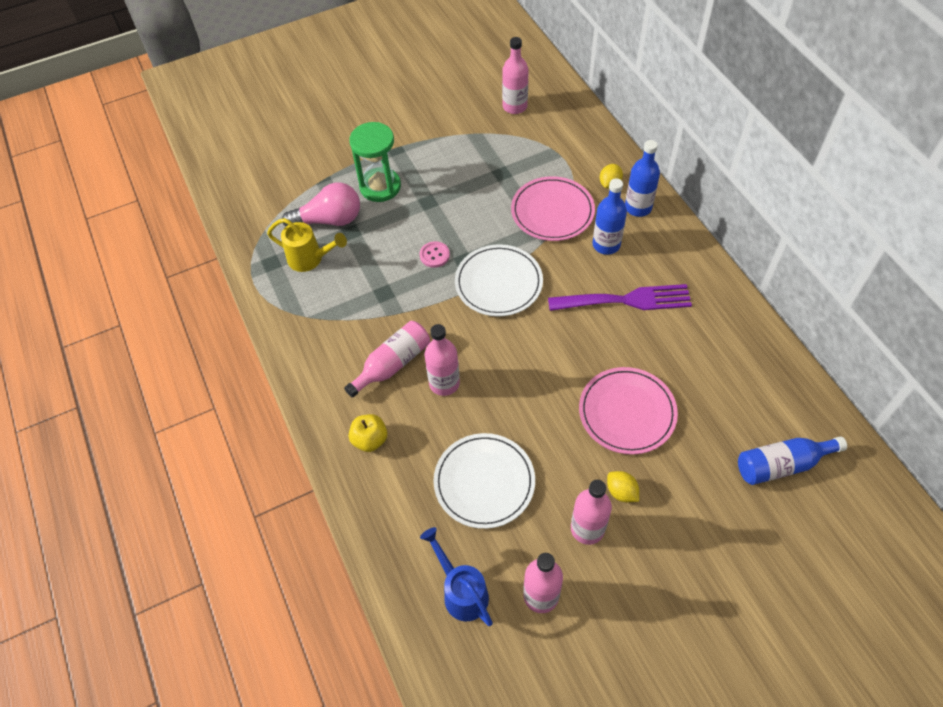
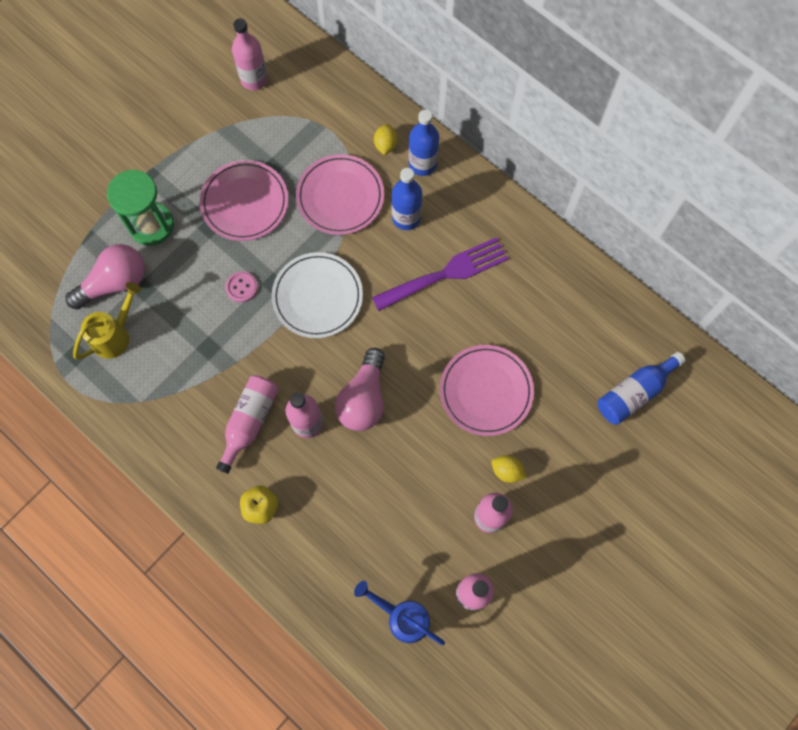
camera: 25 degrees left, 15 degrees up
yellow watering can [267,218,347,272] -> yellow watering can turned 45 degrees counterclockwise [73,282,141,360]
white plate [434,433,535,529] -> none
none -> pink plate [200,160,288,241]
none -> pink light bulb [335,348,385,431]

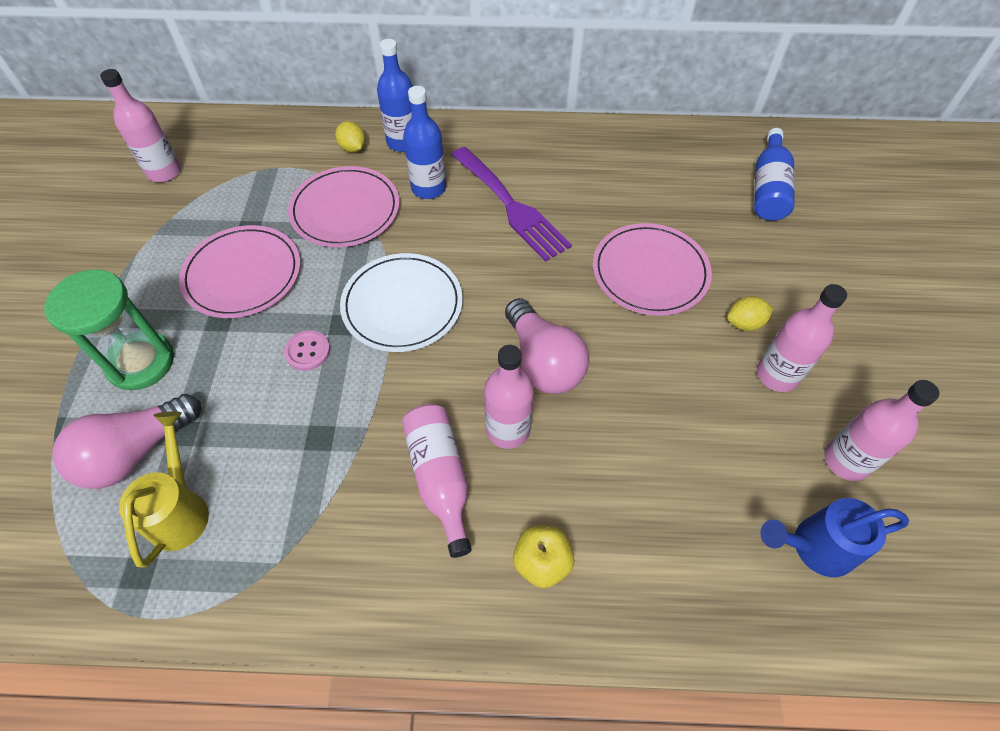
camera: 40 degrees left, 15 degrees down
pink light bulb [66,244,145,310] -> pink light bulb turned 150 degrees counterclockwise [53,394,201,489]
purple fork [372,237,509,311] -> purple fork turned 120 degrees clockwise [452,147,572,262]

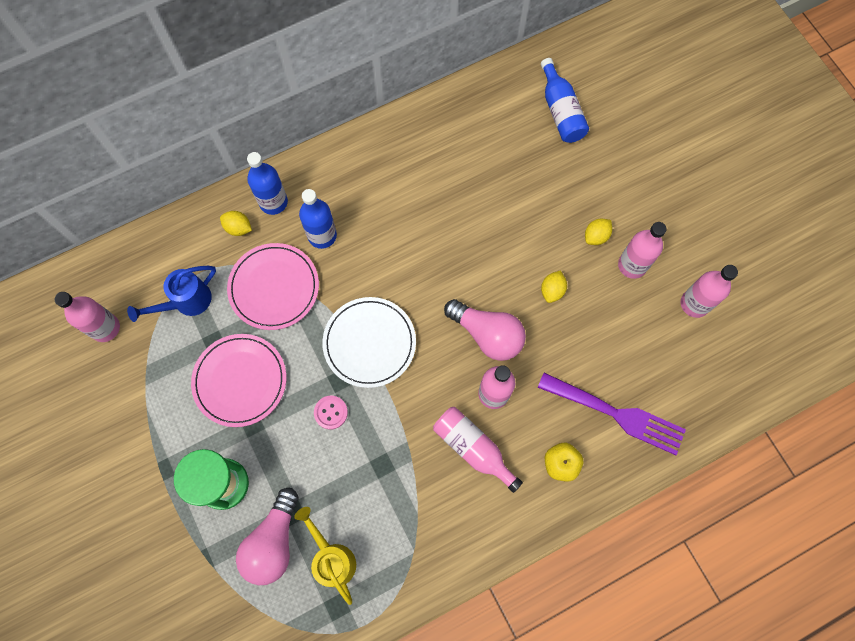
camera: 30 degrees left, 15 degrees up
purple fork [452,147,572,262] -> purple fork moved to [537,373,686,455]
pink plate [593,223,712,316] -> none
blue watering can [760,498,909,577] -> blue watering can moved to [127,266,216,322]
none -> yellow lemon [541,270,567,303]

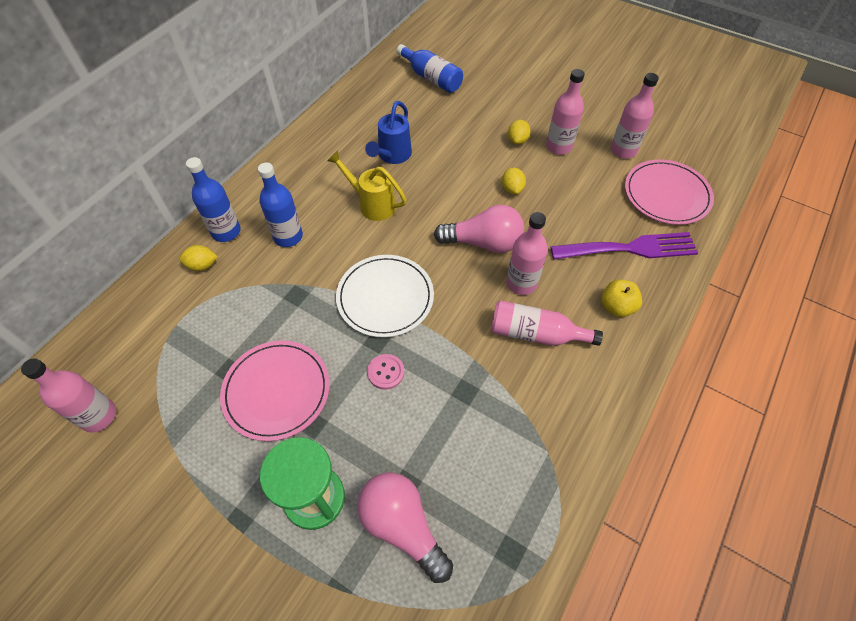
camera: 30 degrees left, 15 degrees down
blue watering can [127,266,216,322] -> blue watering can moved to [365,101,412,164]
pink plate [227,243,319,330] -> pink plate moved to [625,159,714,225]
pink light bulb [236,488,299,585] -> pink light bulb turned 150 degrees clockwise [357,472,453,583]
yellow watering can [294,507,356,605] -> yellow watering can moved to [327,151,407,221]

